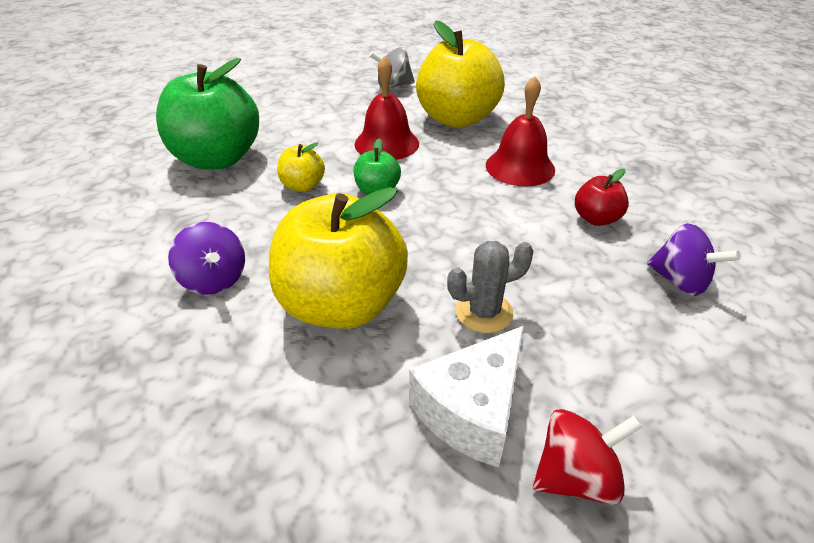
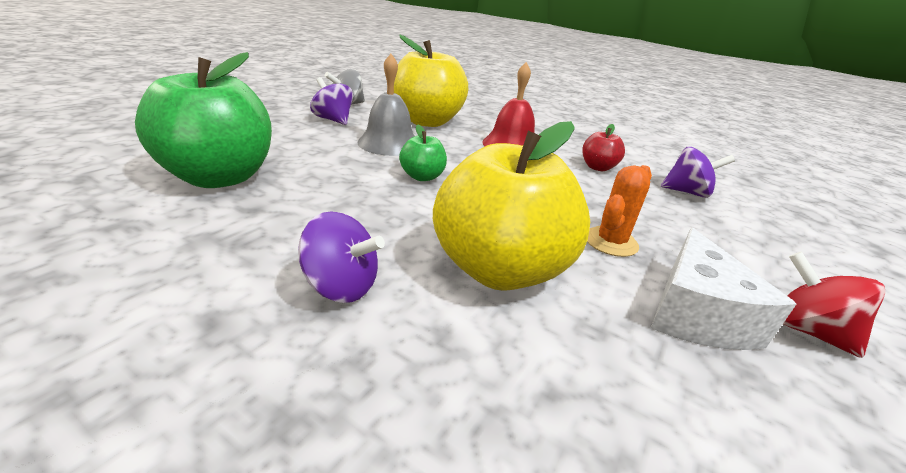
camera: 35 degrees left, 10 degrees down
yellow apple [277,142,325,192] -> none
red bell [354,56,419,160] -> grey bell [357,54,414,156]
grey cactus [447,241,534,333] -> orange cactus [587,165,652,257]
red spinning top [533,409,642,505] -> red spinning top turned 75 degrees counterclockwise [783,252,886,358]
none -> purple spinning top [310,77,353,125]

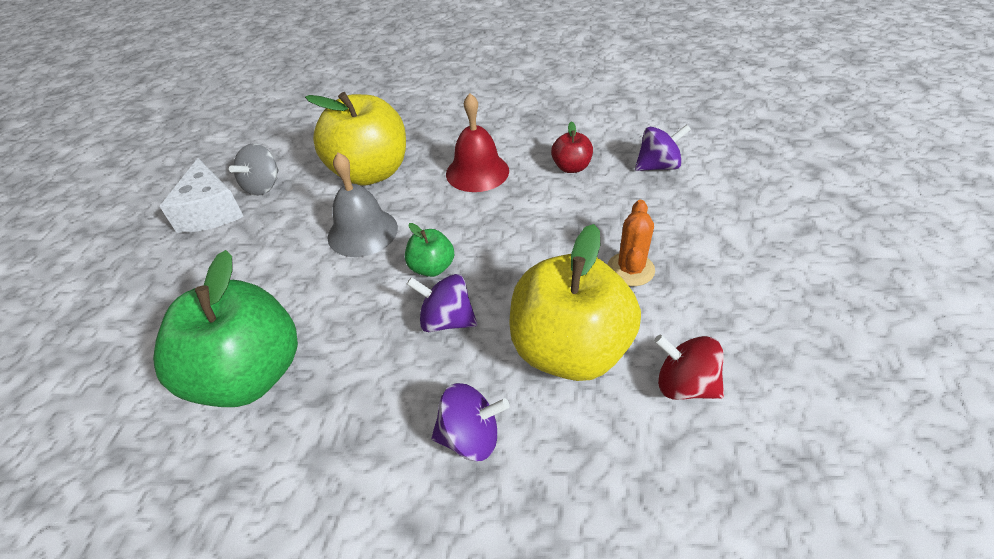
camera: 20 degrees left, 15 degrees up
purple spinning top [310,77,353,125] -> purple spinning top moved to [407,274,477,332]
white cheese [651,228,796,350] -> white cheese moved to [159,158,244,233]
red spinning top [783,252,886,358] -> red spinning top moved to [654,335,724,400]

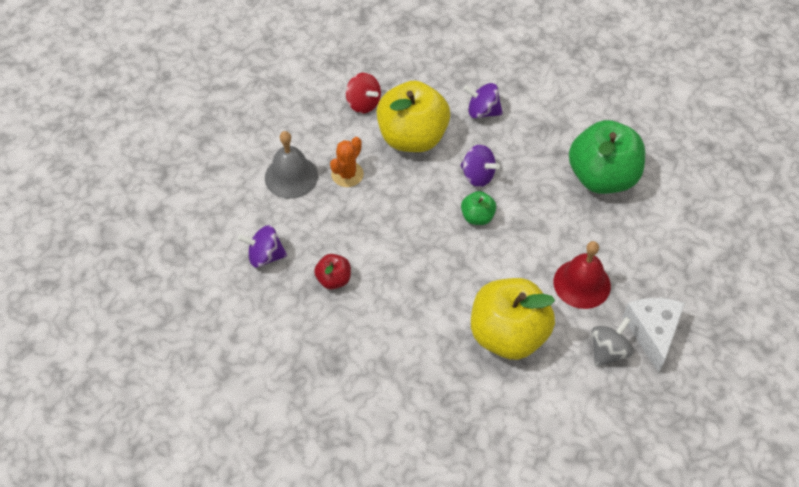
camera: 165 degrees left, 10 degrees up
grey bell [327,153,398,257] -> grey bell moved to [265,131,318,199]
red bell [446,93,509,192] -> red bell moved to [554,241,611,309]

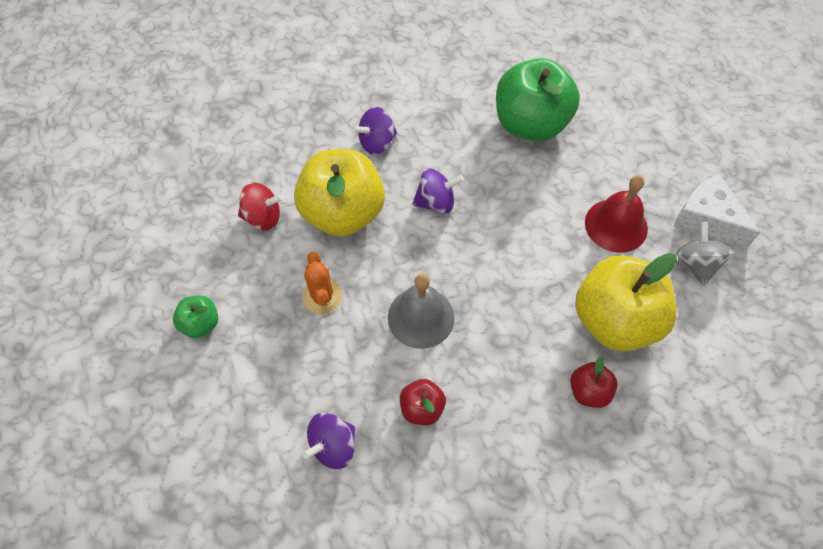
camera: 45 degrees left, 5 degrees up
grey bell [265,131,318,199] -> grey bell moved to [388,274,455,349]
green apple [461,191,496,225] -> green apple moved to [173,296,218,338]
none -> red apple [570,357,618,408]

